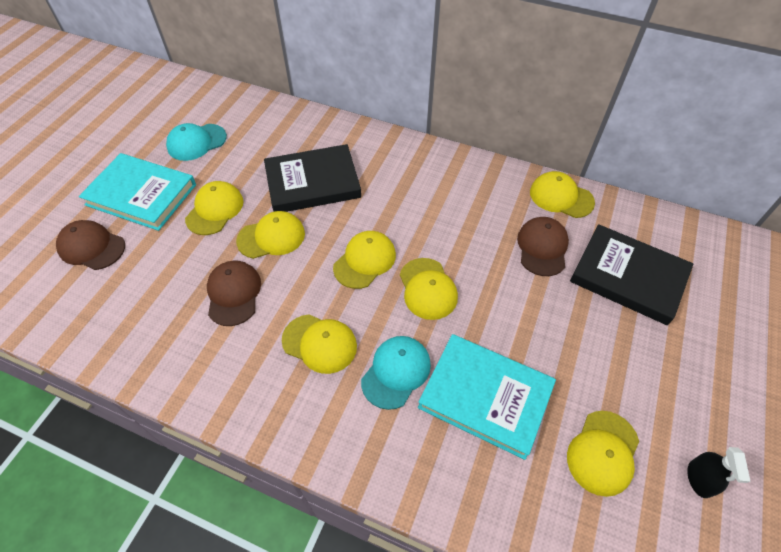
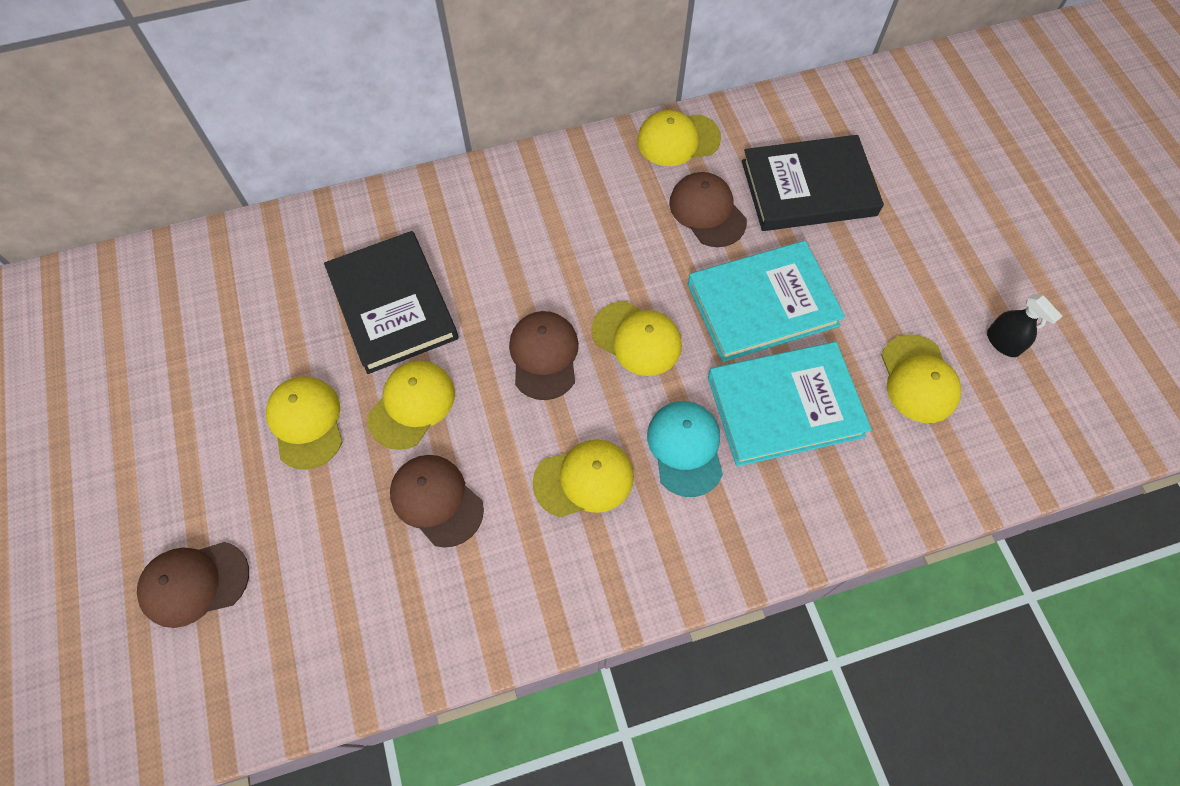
camera: 40 degrees left, 10 degrees up
turquoise book [79,153,196,231] -> turquoise book moved to [688,241,845,362]
turquoise cap [166,123,227,161] -> none
black book [264,144,361,212] -> black book turned 60 degrees counterclockwise [324,231,458,374]
yellow cap [333,231,396,289] -> brown cap [509,311,579,400]

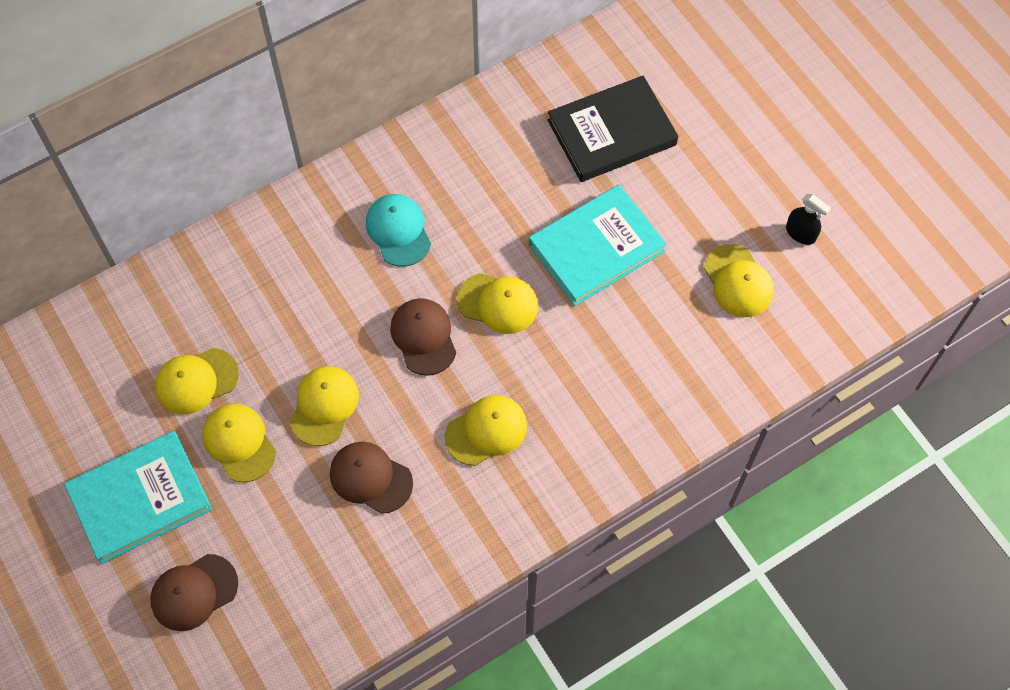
camera: 15 degrees left, 0 degrees up
black book [324,231,458,374] -> none
yellow cap [637,110,721,166] -> yellow cap moved to [155,348,239,415]
turquoise cap [647,401,723,497] -> turquoise cap moved to [366,194,431,267]
brown cap [669,172,747,247] -> none
turquoise book [708,342,872,467] -> turquoise book moved to [64,431,212,564]

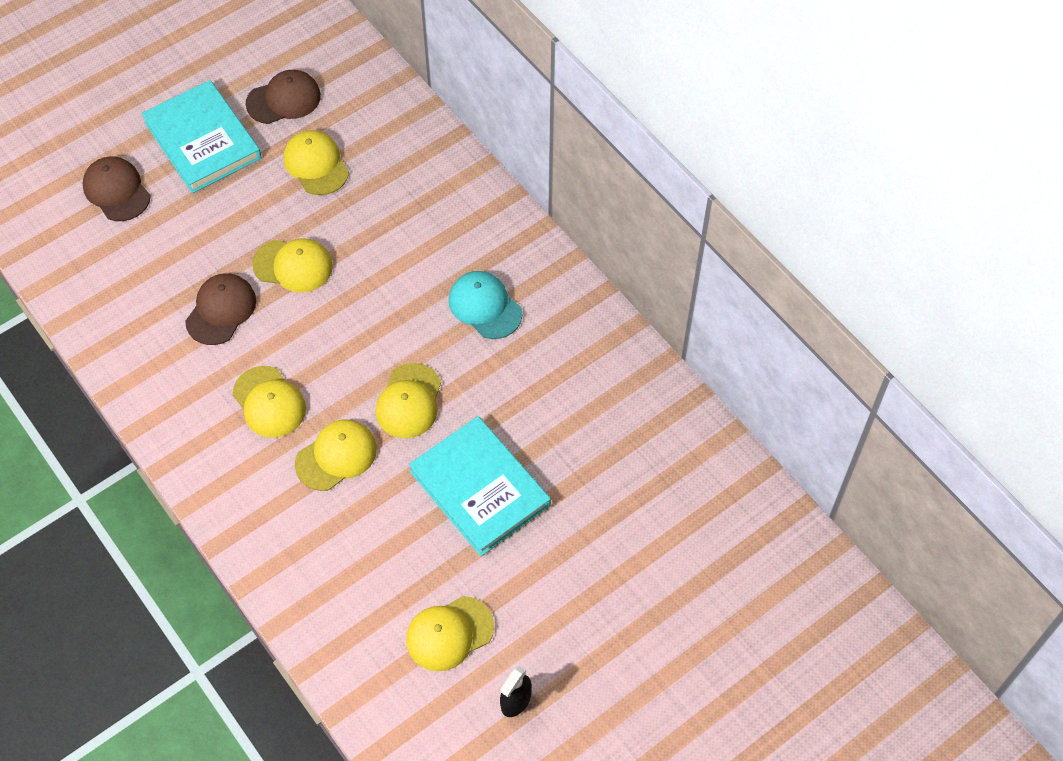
camera: 85 degrees right, 5 degrees down
yellow cap [202,404,276,482] -> yellow cap moved to [295,419,377,491]
turquoise cap [366,194,431,267] -> turquoise cap turned 105 degrees counterclockwise [449,271,522,339]
brown cap [390,298,456,376] -> brown cap moved to [246,70,321,124]
black book [548,76,678,182] -> none

